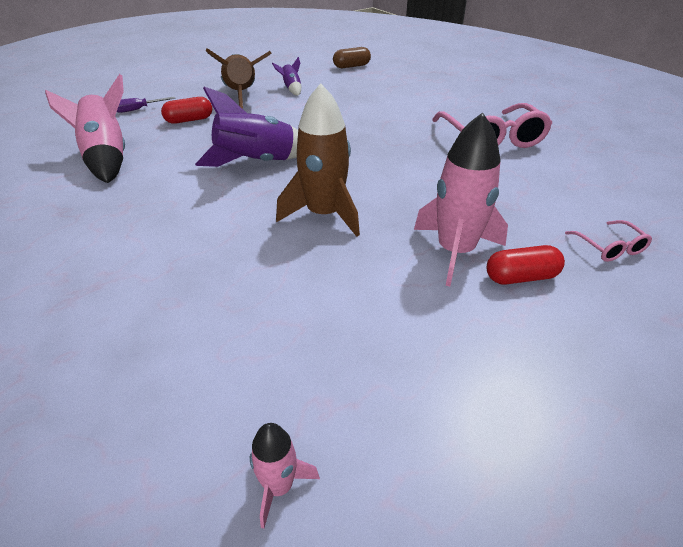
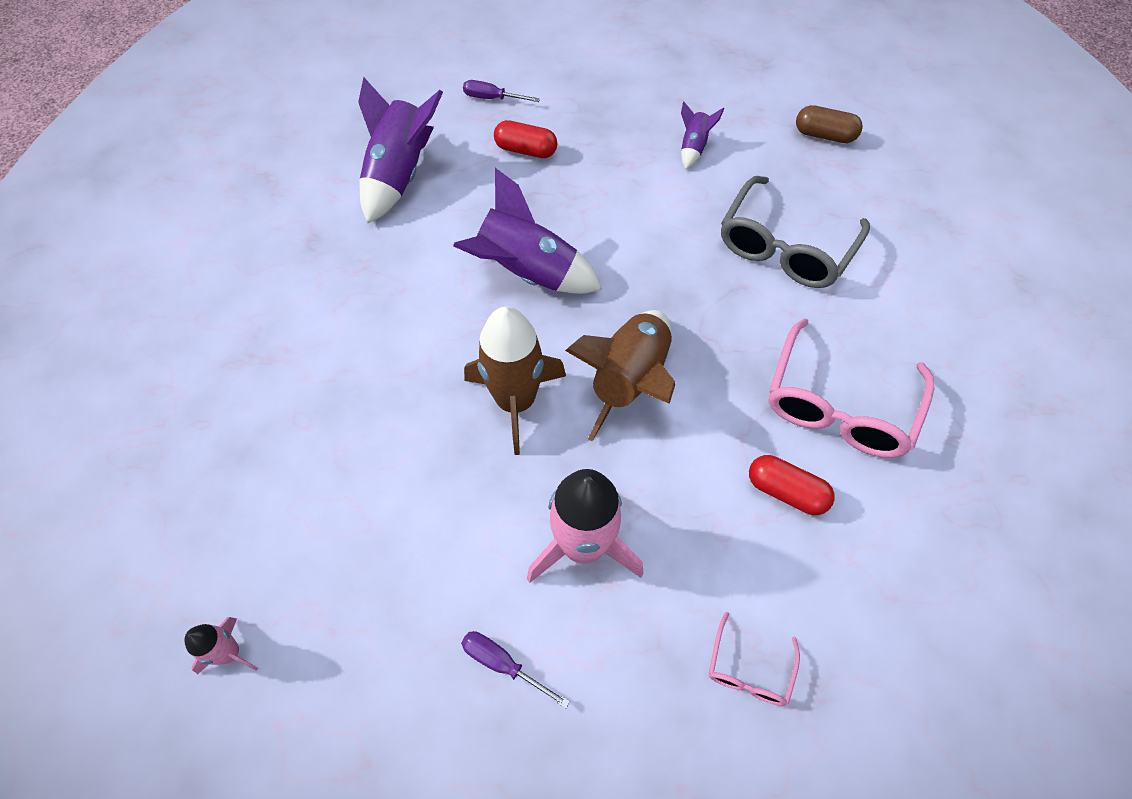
camera: 40 degrees right, 20 degrees up
pink rocket [45,74,125,183] -> purple rocket [358,77,443,223]
brown rocket [206,48,272,109] -> brown rocket moved to [565,310,675,441]
red capsule [487,245,565,285] -> red capsule moved to [749,455,835,515]
none -> purple screwdriver [461,631,570,708]
none -> grey glasses [721,176,870,288]

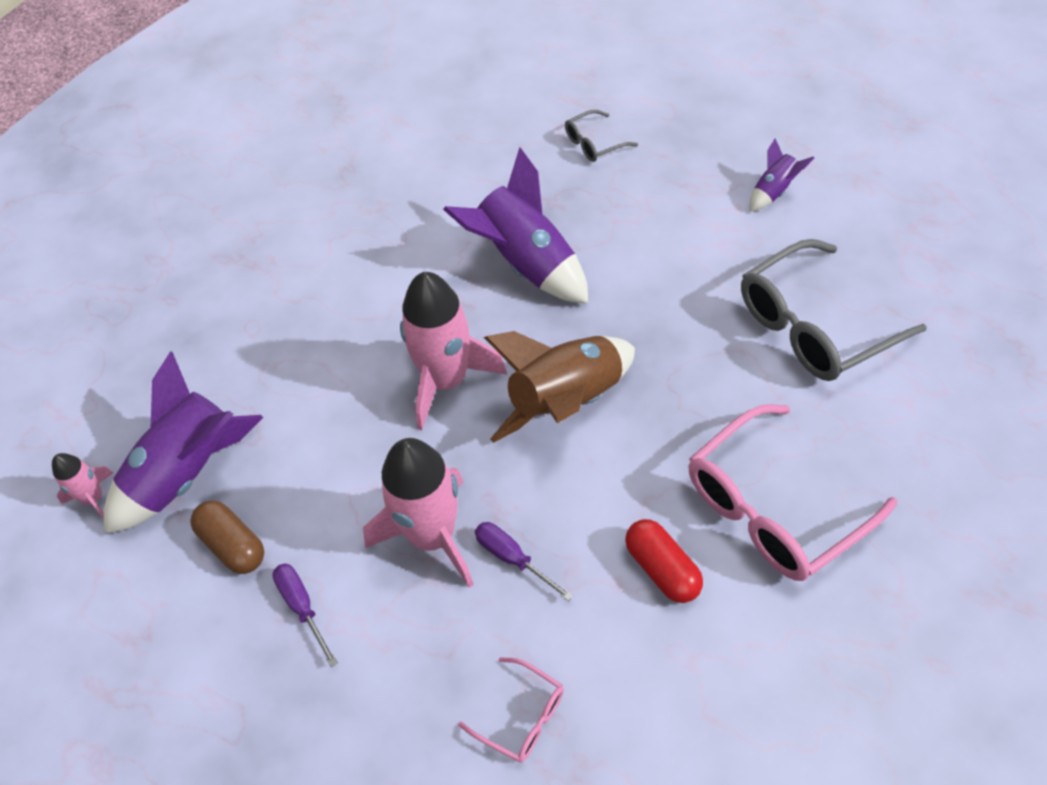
camera: 30 degrees right, 5 degrees down
purple rocket [358,77,443,223] -> purple rocket moved to [103,351,263,533]
purple screwdriver [463,80,540,102] -> purple screwdriver moved to [475,522,573,601]
brown rocket [464,306,566,455] -> pink rocket [400,272,507,430]
red capsule [494,120,557,158] -> grey glasses [565,110,638,162]
pink glasses [709,612,800,706] -> pink glasses turned 105 degrees counterclockwise [458,657,564,763]
brown capsule [796,105,863,143] -> brown capsule moved to [190,500,264,574]

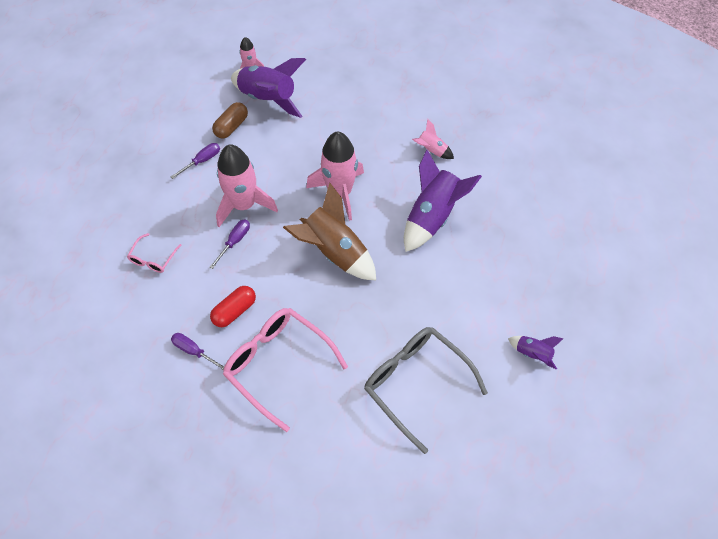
camera: 75 degrees right, 5 degrees up
grey glasses [565,110,638,162] -> none
none -> purple screwdriver [171,333,224,370]
none -> pink rocket [412,119,454,159]

